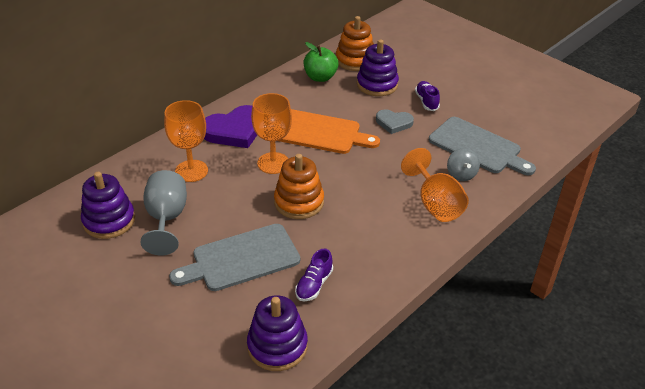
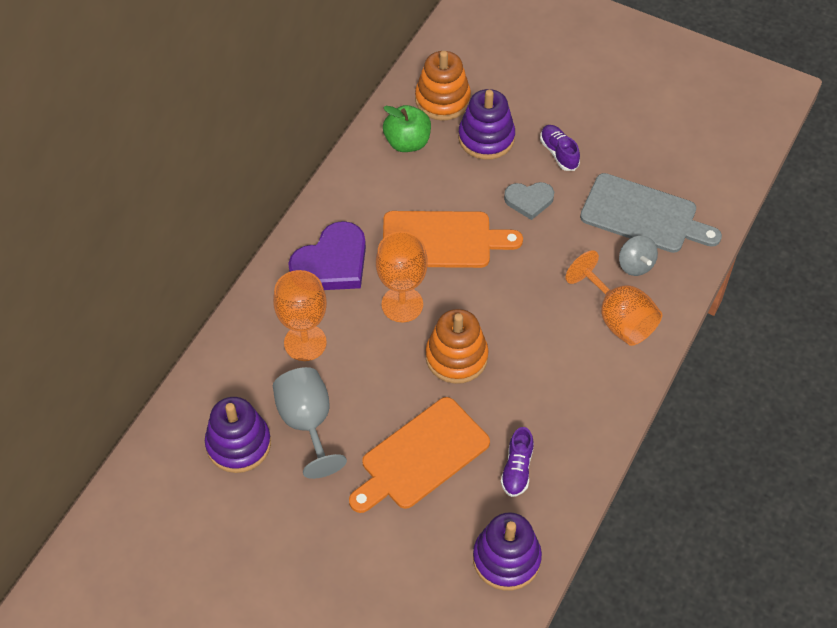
camera: 15 degrees left, 15 degrees up
grey cutting board [169,224,300,291] -> orange cutting board [349,397,490,513]

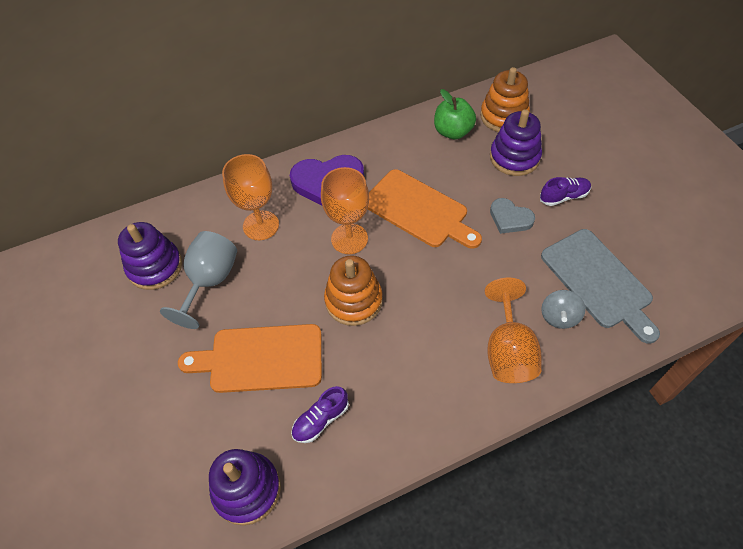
camera: 40 degrees right, 0 degrees up
purple shoe [540,125,580,171] -> purple shoe turned 60 degrees clockwise [540,177,591,206]

